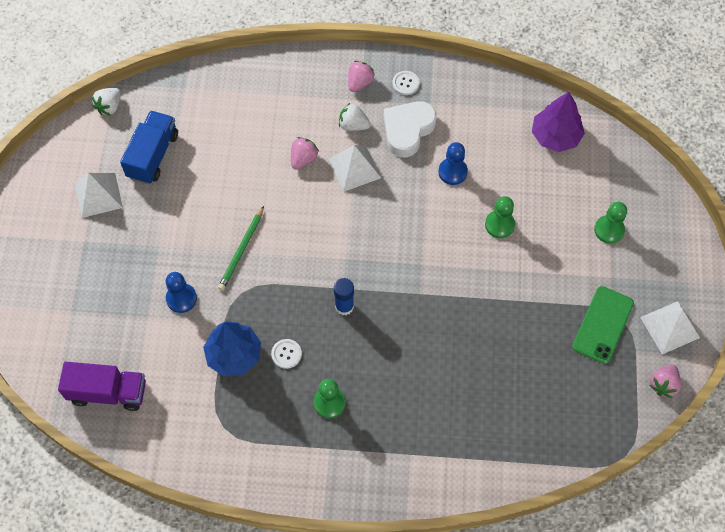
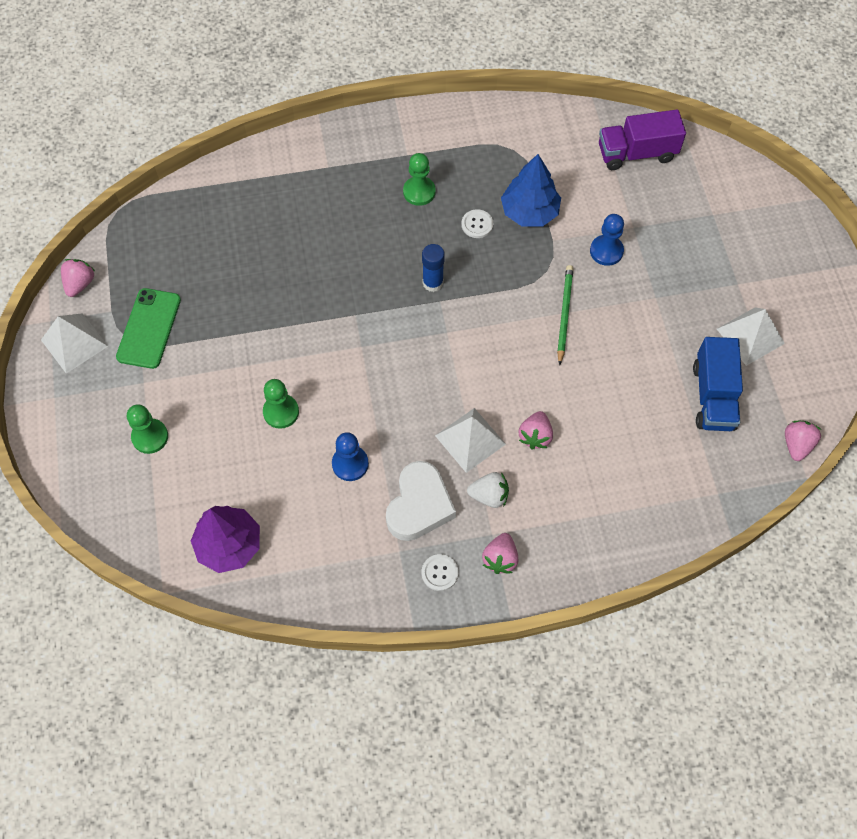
camera: 165 degrees right, 0 degrees up
white strawberry [92,88,121,116] -> pink strawberry [785,420,821,461]

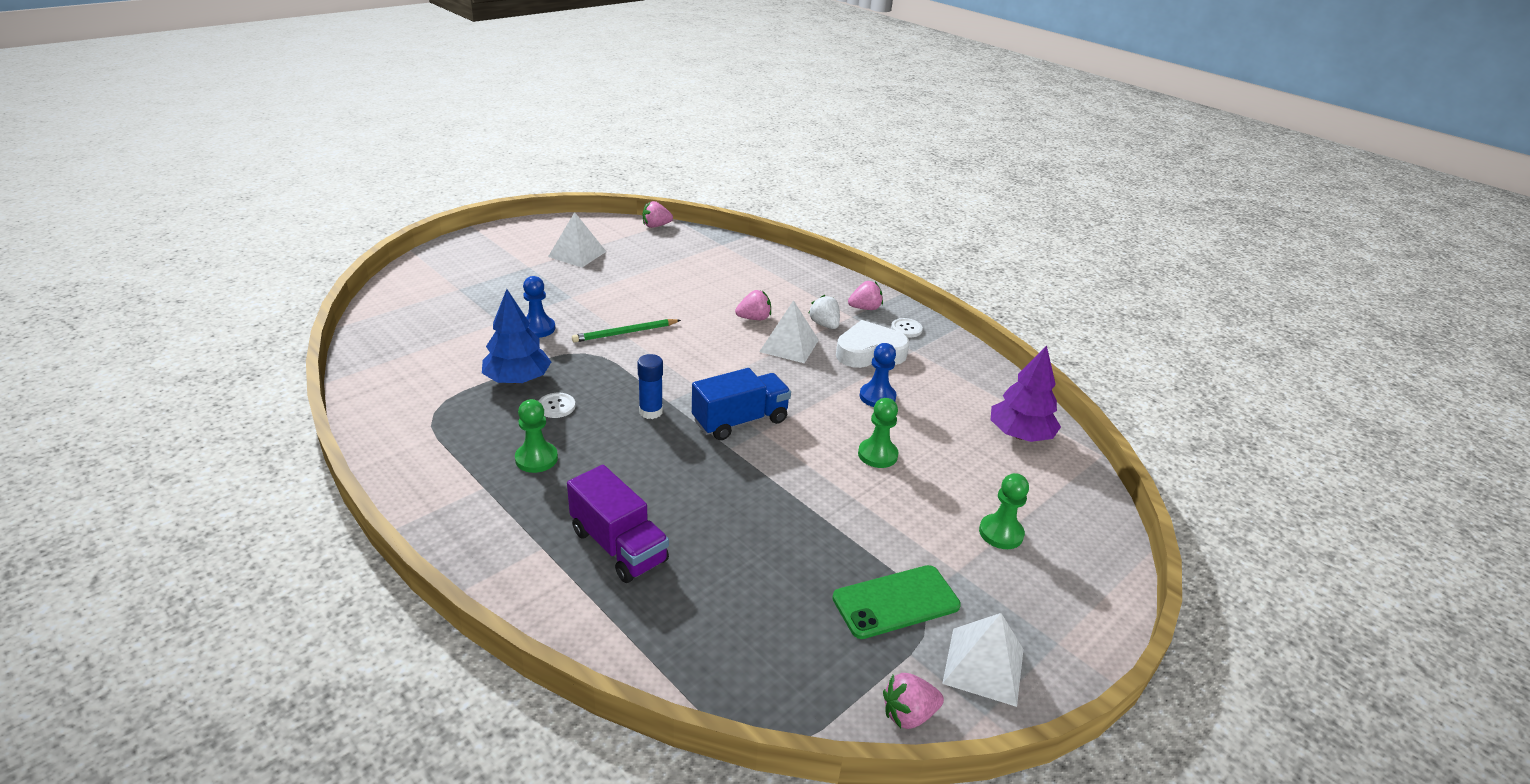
camera: 125 degrees left, 30 degrees down
purple truck [599,109,686,170] -> purple truck moved to [567,465,669,583]
blue truck [693,337,743,431] -> blue truck moved to [692,368,791,440]

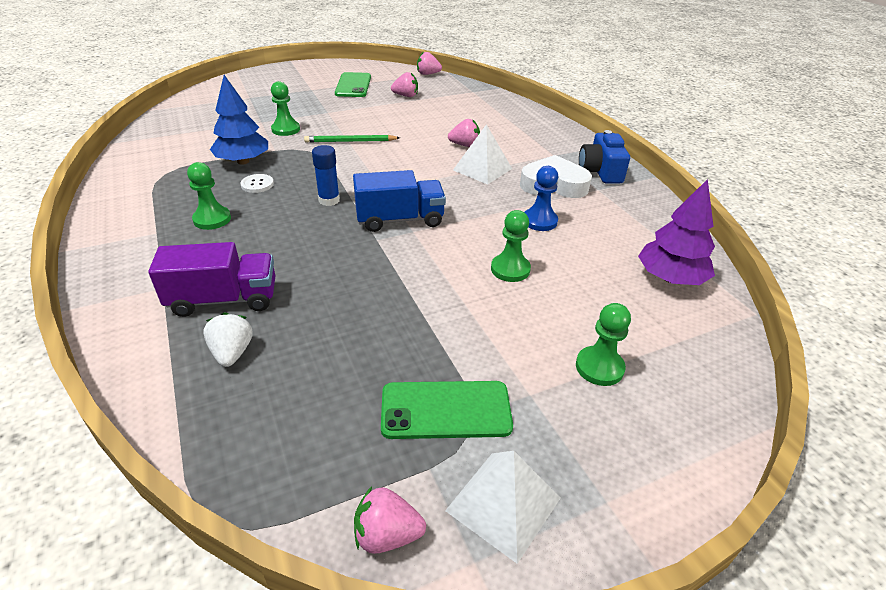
camera: 20 degrees right, 5 degrees up
blue pawn [523,276,555,338] -> green pawn [271,81,300,136]
white pyramid [548,212,606,267] -> green phone [335,72,371,97]
purple truck [567,465,669,583] -> purple truck turned 75 degrees counterclockwise [148,242,275,317]
white strawberry [808,295,840,329] -> white strawberry moved to [203,312,253,367]
pink strawberry [848,281,883,310] -> pink strawberry moved to [391,72,418,97]
white button [891,318,923,337] -> blue camera [579,130,630,183]

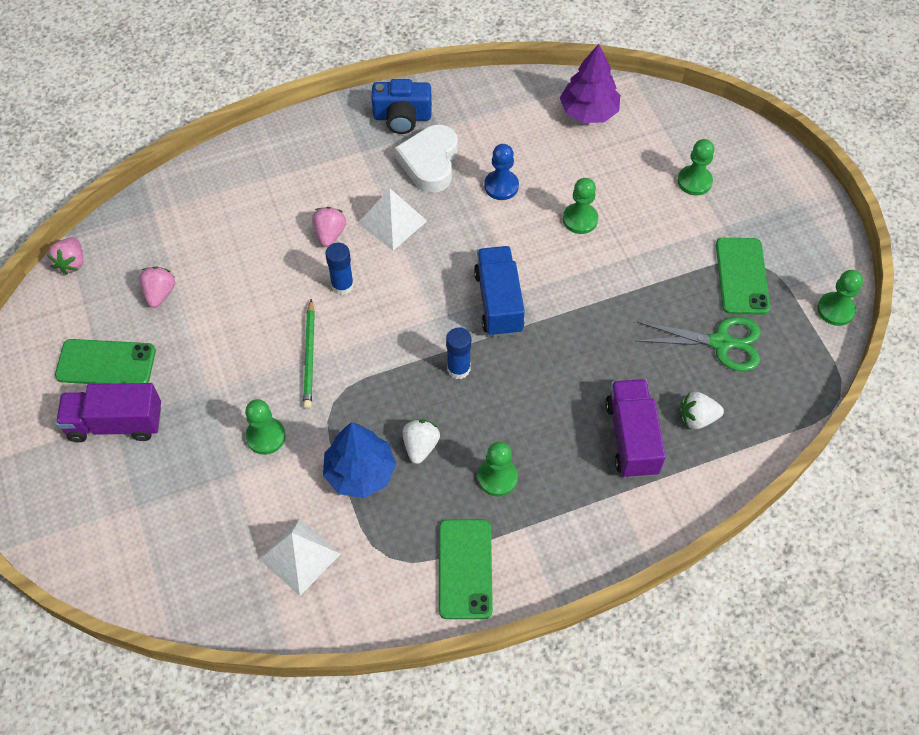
camera: 85 degrees left, 20 degrees up
white button [240,174,274,193] -> white strawberry [402,420,440,464]
pink strawberry [354,486,426,554] -> green pawn [817,270,863,326]
white pyramid [445,451,560,564] -> white pyramid moved to [259,519,340,596]
none -> purple truck [56,383,161,442]
none -> blue glue stick [325,243,354,295]
none -> green phone [439,519,493,619]
none -> green scissors [636,316,761,371]

